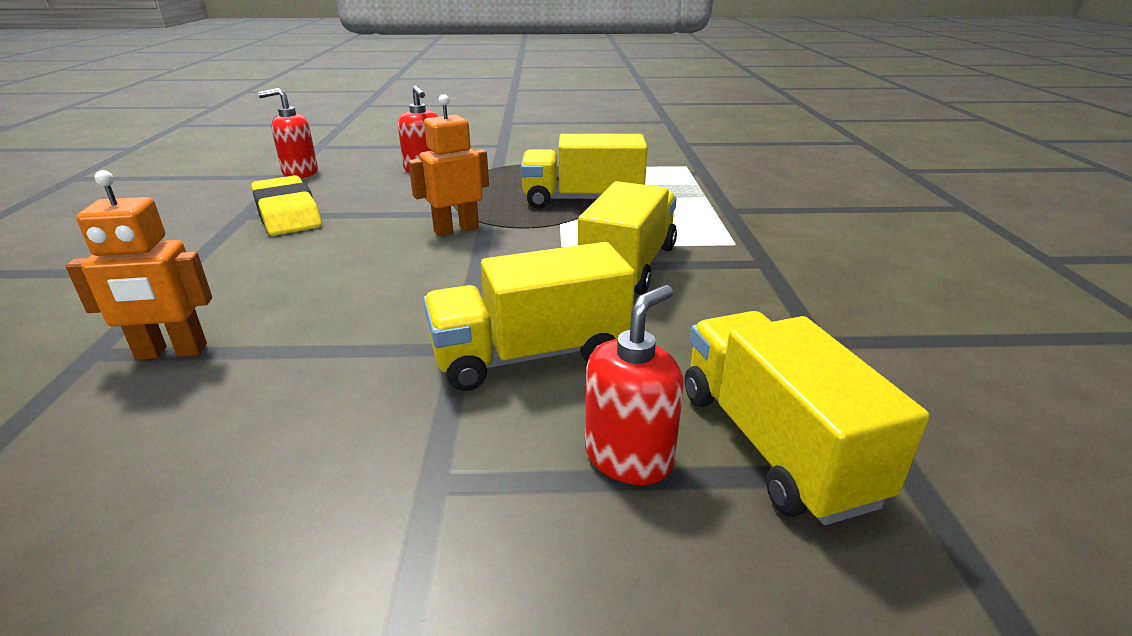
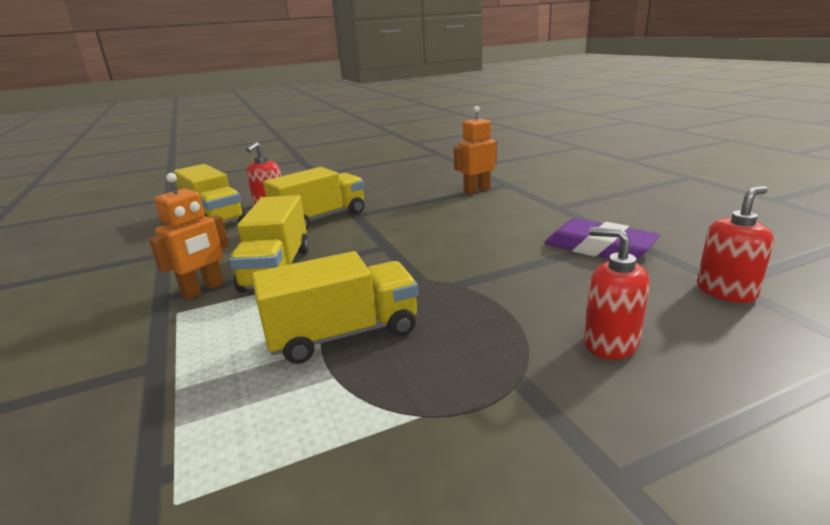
camera: 160 degrees right, 5 degrees down
yellow eraser [251,175,322,236] -> purple eraser [544,218,660,259]
orange robot [408,94,489,237] -> orange robot moved to [149,173,229,299]

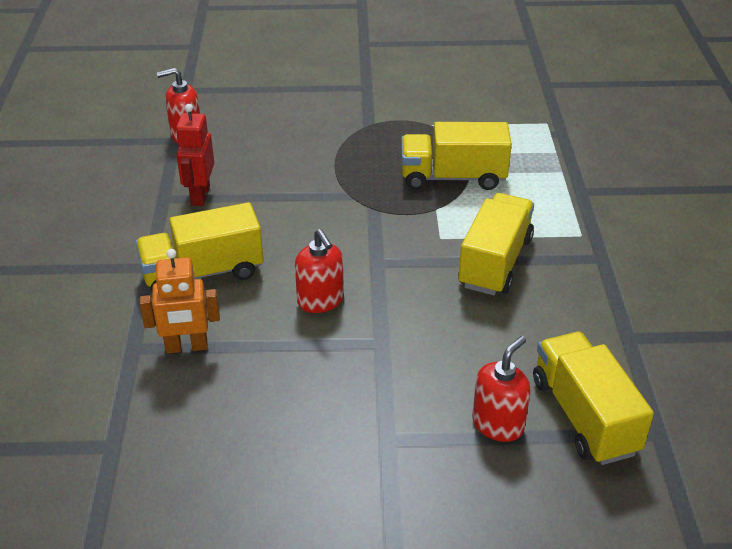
camera: 160 degrees left, 15 degrees up
orange robot [149,173,229,299] -> none
yellow truck [263,167,365,230] -> yellow truck moved to [136,202,264,291]
purple eraser [544,218,660,259] -> red robot [176,104,214,206]
red soap dispenser [584,227,650,359] -> red soap dispenser moved to [295,229,344,313]

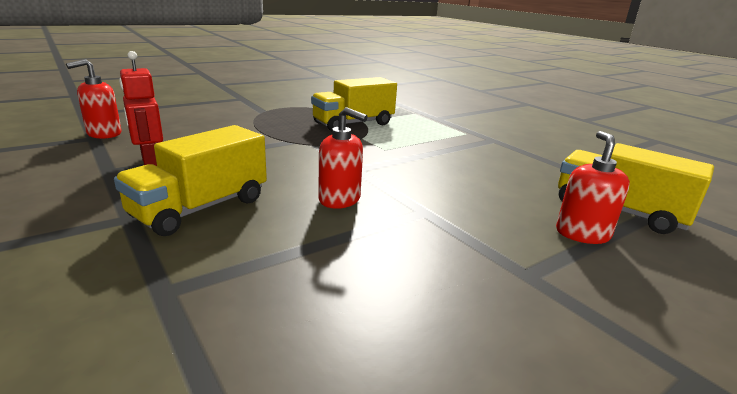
camera: 35 degrees left, 15 degrees down
orange robot [139,249,220,354] -> none
yellow truck [458,193,534,295] -> none

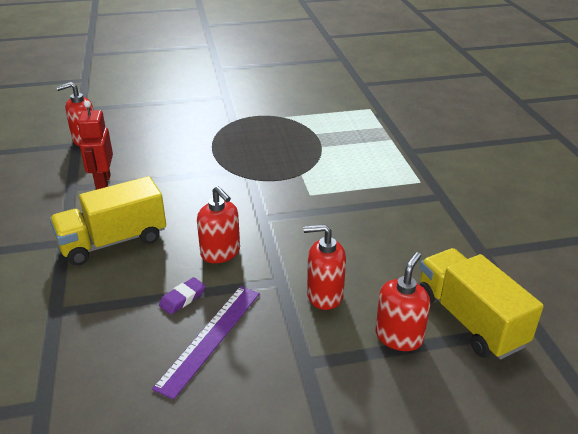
camera: 25 degrees right, 10 degrees up
yellow truck [311,77,397,131] -> none
none -> purple ruler [152,286,260,400]
none -> purple eraser [159,277,206,315]
none -> red soap dispenser [303,224,346,310]

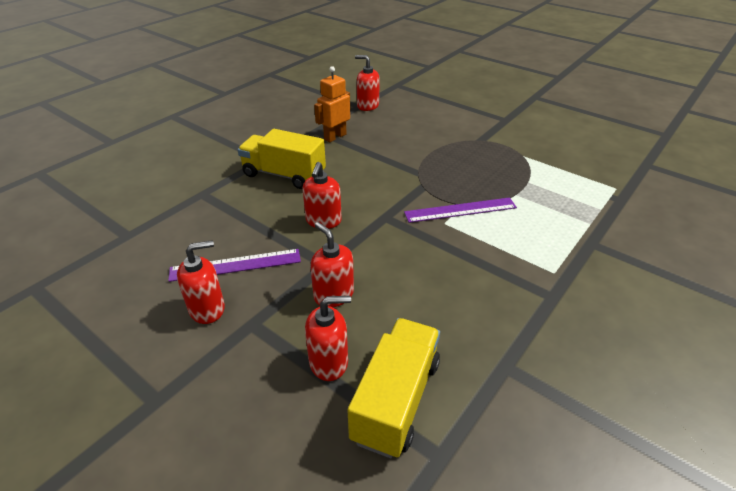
camera: 50 degrees right, 5 degrees up
red robot [77,101,113,190] -> orange robot [314,66,350,143]
purple eraser [159,277,206,315] -> none
none -> red soap dispenser [177,240,225,324]
none -> purple ruler [404,197,517,223]

